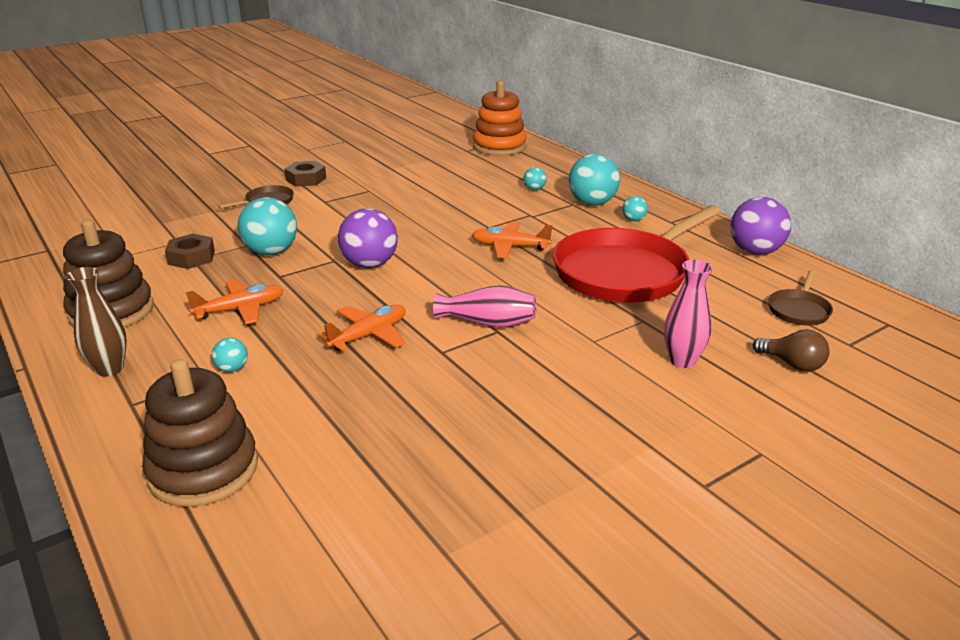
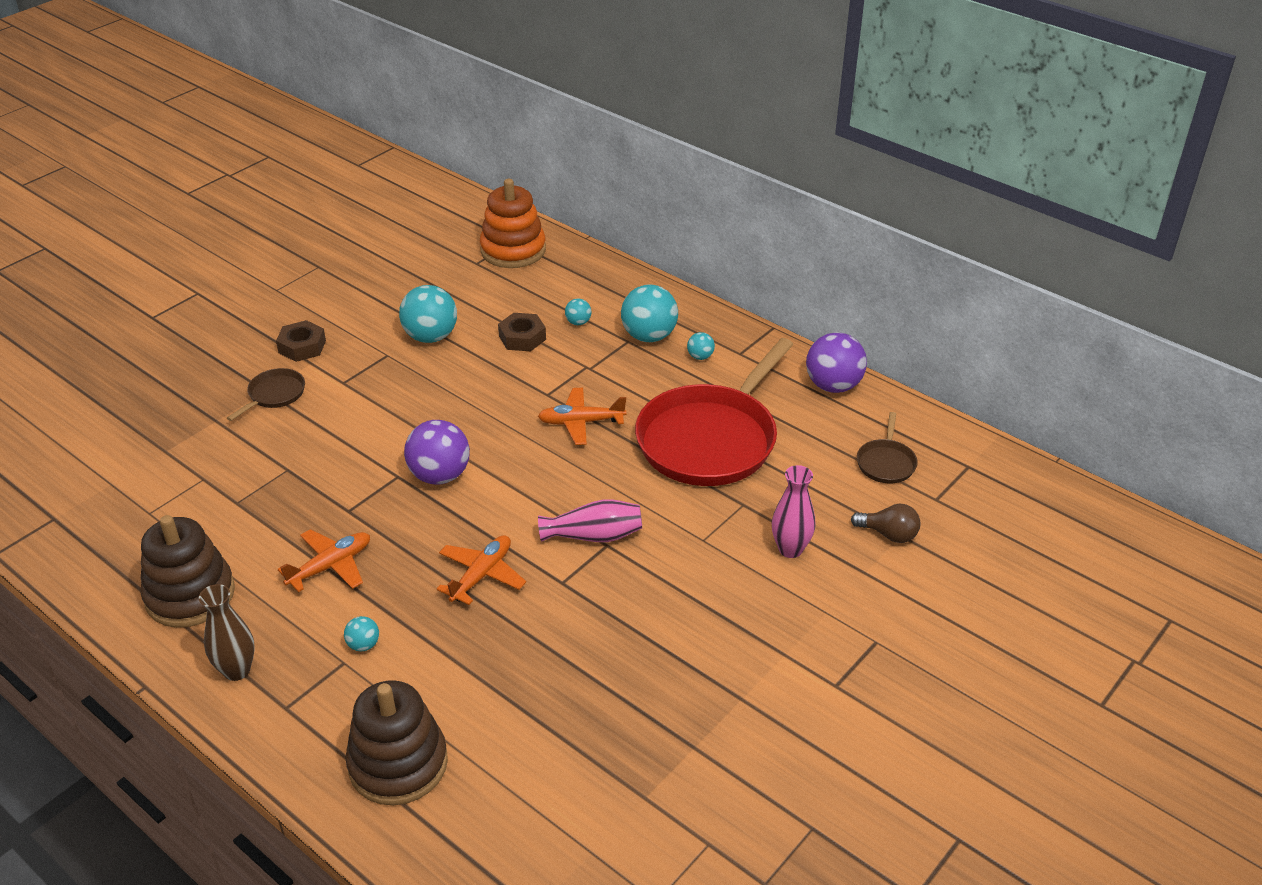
camera: 15 degrees left, 10 degrees up
brown nut [165,233,215,269] -> brown nut moved to [498,313,546,351]
turquoise ball [238,197,297,255] -> turquoise ball moved to [399,285,457,343]

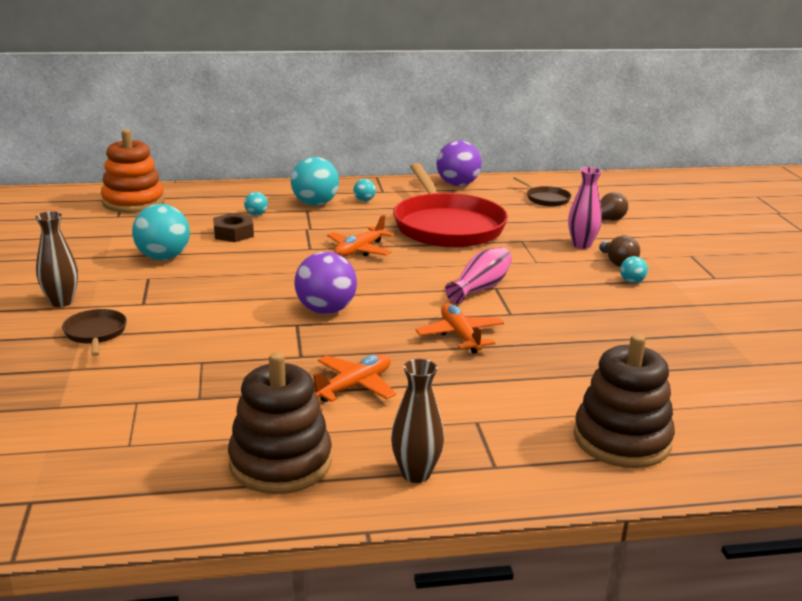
camera: 50 degrees left, 15 degrees down
brown nut [276,320,326,362] -> brown vase [35,211,78,307]
orange plane [278,529,370,592] -> orange plane turned 45 degrees clockwise [313,354,396,402]
turquoise ball [344,616,379,651] -> turquoise ball moved to [620,256,648,283]
none -> brown light bulb [599,235,640,267]

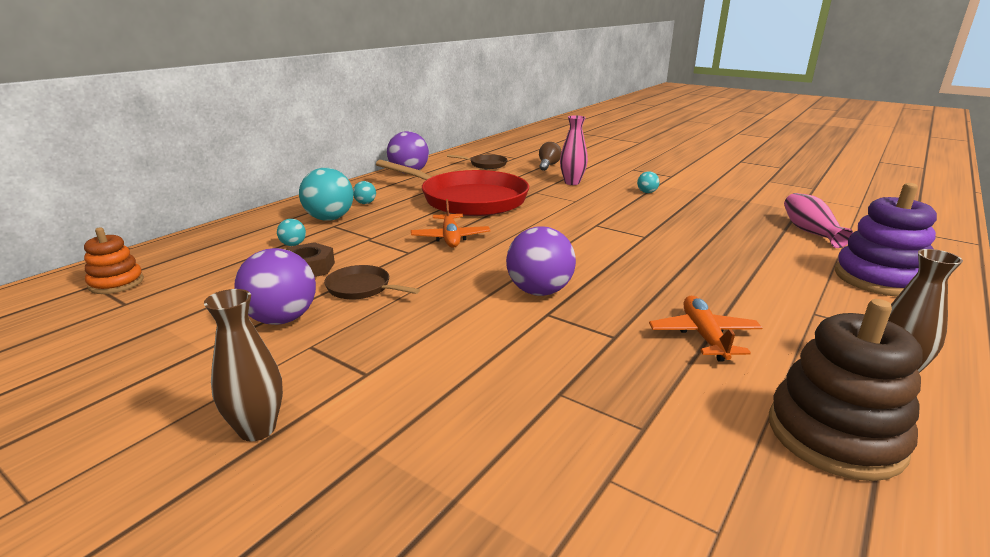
camera: 45 degrees left, 0 degrees up
brown pan [62,309,127,356] -> brown pan moved to [324,265,420,300]
orange stacking toy [101,129,165,213] -> orange stacking toy [84,227,144,294], size x0.58
turquoise ball [132,204,190,260] -> purple ball [235,248,316,325]
orange plane [416,303,504,353] -> none
pink vase [445,247,512,304] -> pink vase moved to [784,193,853,248]
brown stacking toy [574,334,675,468] -> purple stacking toy [835,183,937,297]
brown light bulb [599,235,640,267] -> none

